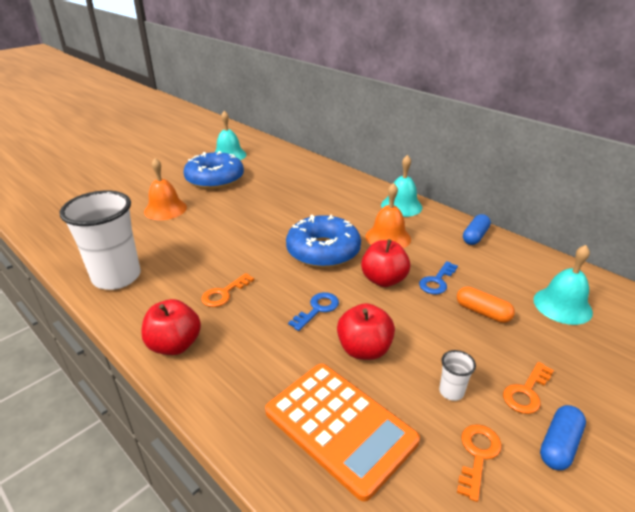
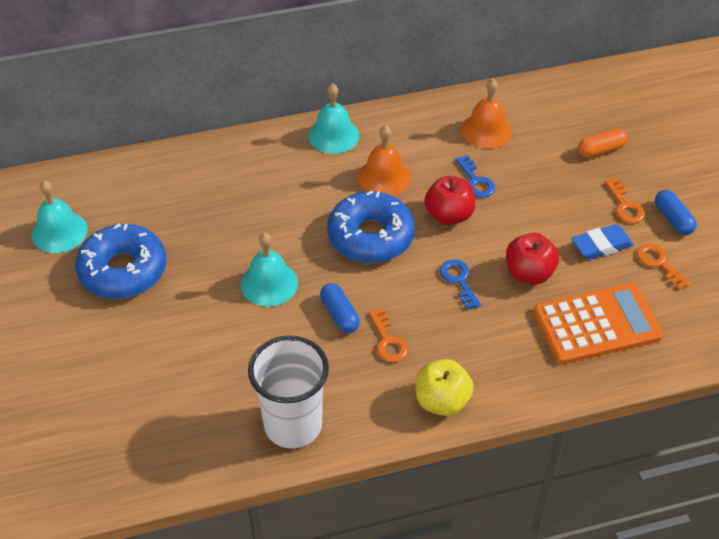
camera: 60 degrees left, 15 degrees up
red apple [141,299,201,355] -> yellow apple [416,359,474,416]
orange bell [144,158,187,220] -> orange bell moved to [461,78,512,149]
white cup [439,350,476,401] -> blue eraser [572,224,634,260]
orange capsule [457,286,515,323] -> orange capsule moved to [578,128,628,158]
blue capsule [463,214,491,245] -> blue capsule moved to [320,283,360,333]
turquoise bell [533,245,593,325] -> turquoise bell moved to [241,233,298,307]

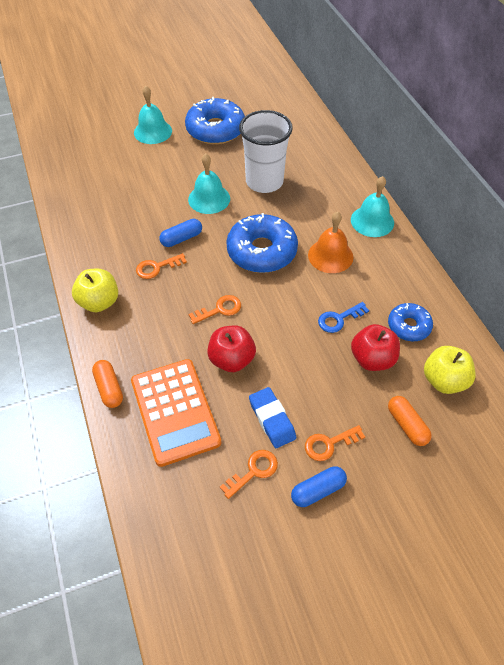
camera: 85 degrees right, 5 degrees up
turquoise bell [32,181,88,253] -> turquoise bell moved to [134,86,172,144]
white cup [248,335,329,448] -> white cup moved to [239,110,293,193]
red apple [424,176,475,225] -> red apple moved to [351,324,400,371]
blue key [440,259,481,310] -> orange key [188,295,241,324]
orange bell [461,78,512,149] -> blue donut [388,303,433,341]
none -> orange capsule [92,360,123,408]
none -> yellow apple [424,346,475,394]

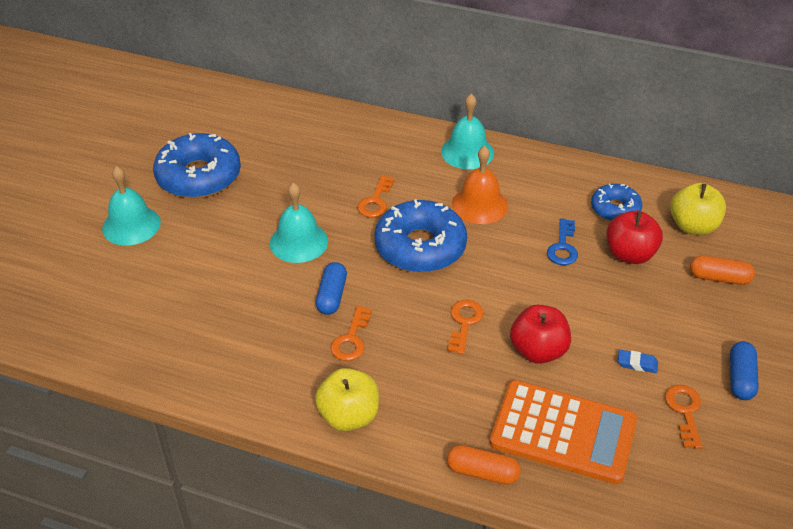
camera: 50 degrees left, 10 degrees down
white cup [239,110,293,193] -> none
blue eraser [249,387,296,448] -> blue eraser [618,350,658,373], size x0.57
orange key [305,425,365,461] -> orange key moved to [357,175,394,218]

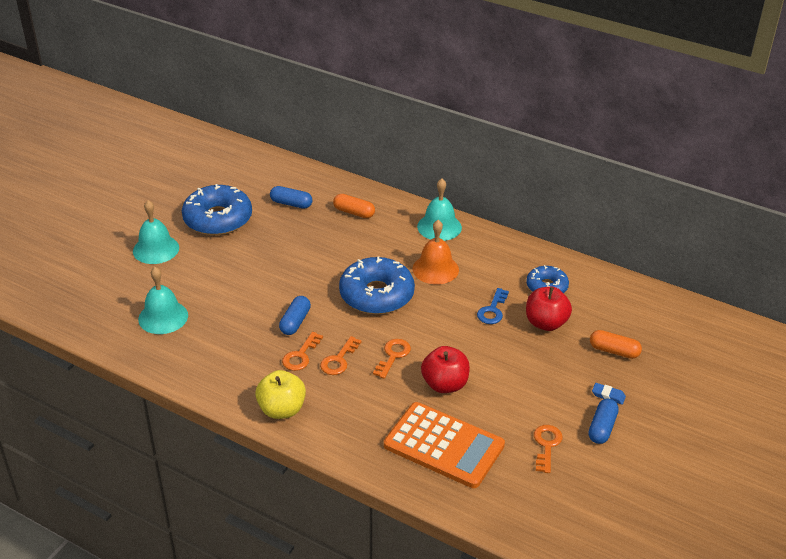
camera: 10 degrees right, 5 degrees down
turquoise bell [270,183,328,263] -> turquoise bell moved to [138,267,188,334]
orange key [357,175,394,218] -> orange key moved to [320,336,362,375]
orange capsule [447,445,521,485] -> orange capsule moved to [333,194,375,218]
blue eraser [618,350,658,373] -> blue eraser moved to [592,383,626,405]
yellow apple [670,183,726,235] -> none
none -> blue capsule [270,186,312,209]

